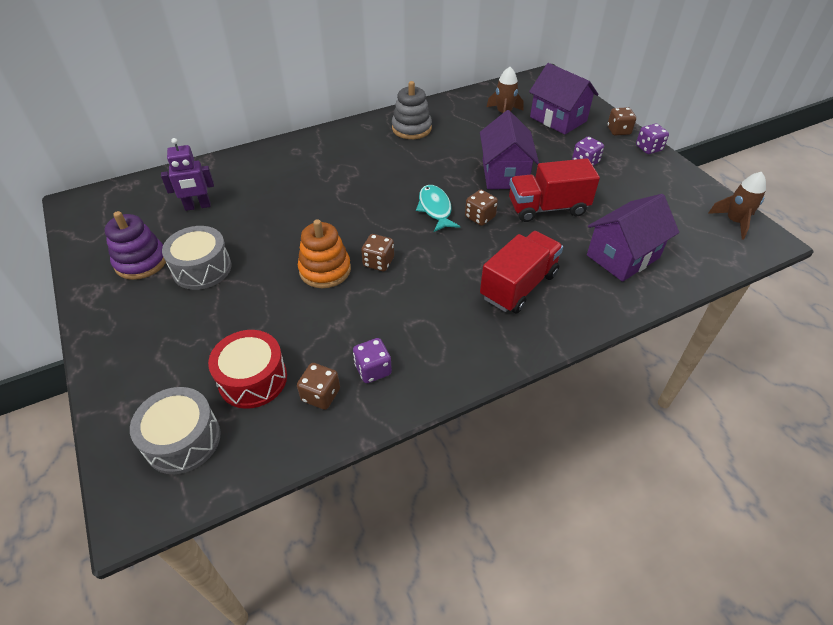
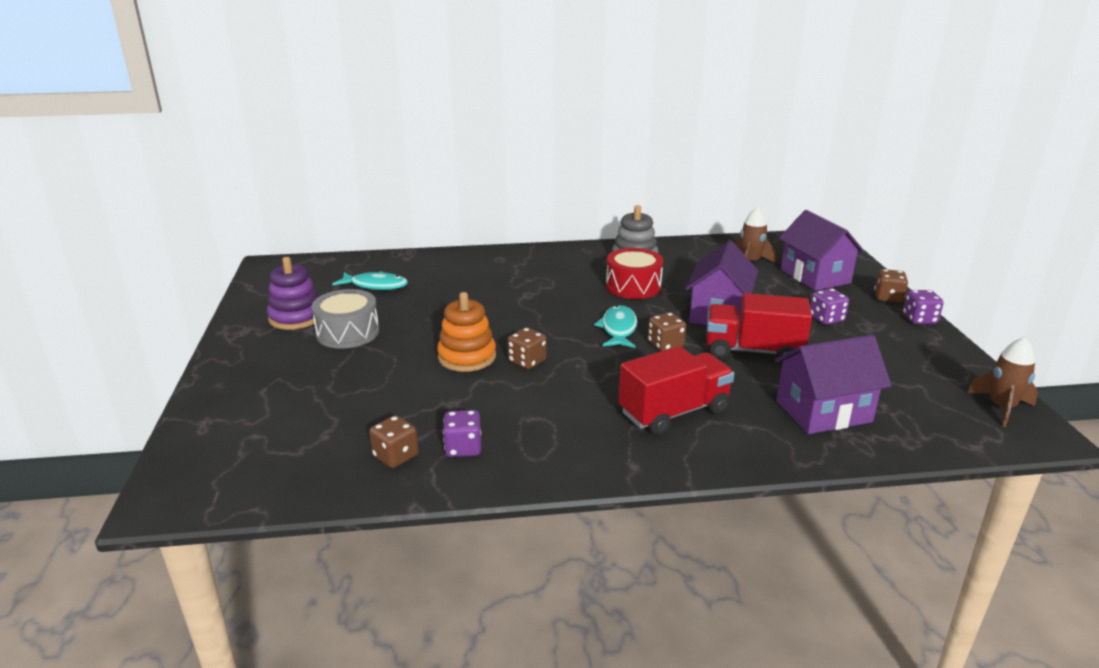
camera: 20 degrees right, 20 degrees down
grey drum [130,387,221,474] -> none
purple robot [161,138,214,211] -> turquoise fish [332,271,408,290]
red drum [208,330,287,409] -> red drum moved to [606,248,663,299]

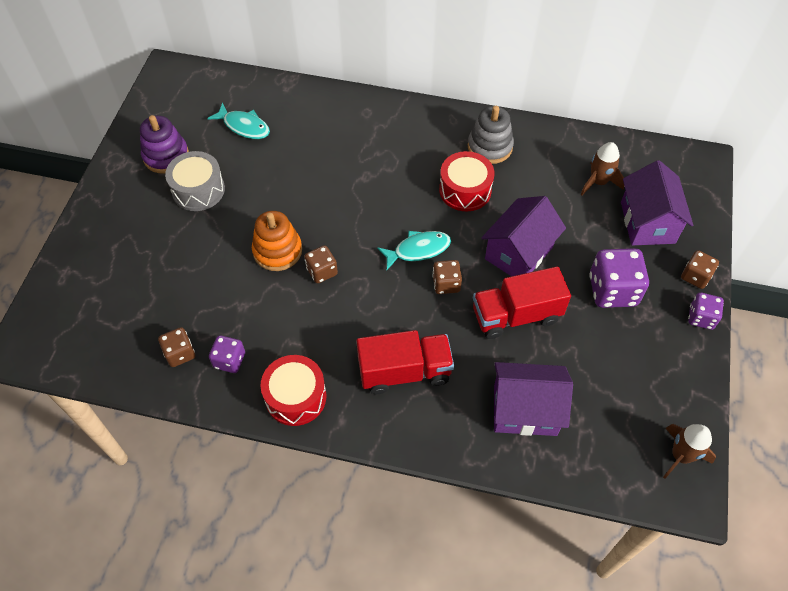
camera: 20 degrees right, 30 degrees up
turquoise fish [594,305,637,348] -> turquoise fish turned 45 degrees clockwise [377,231,451,270]
red truck [706,293,812,363] -> red truck turned 45 degrees counterclockwise [473,267,571,339]
purple dice [810,288,849,325] -> purple dice [589,248,649,308], size x1.74
none -> red drum [260,355,326,426]

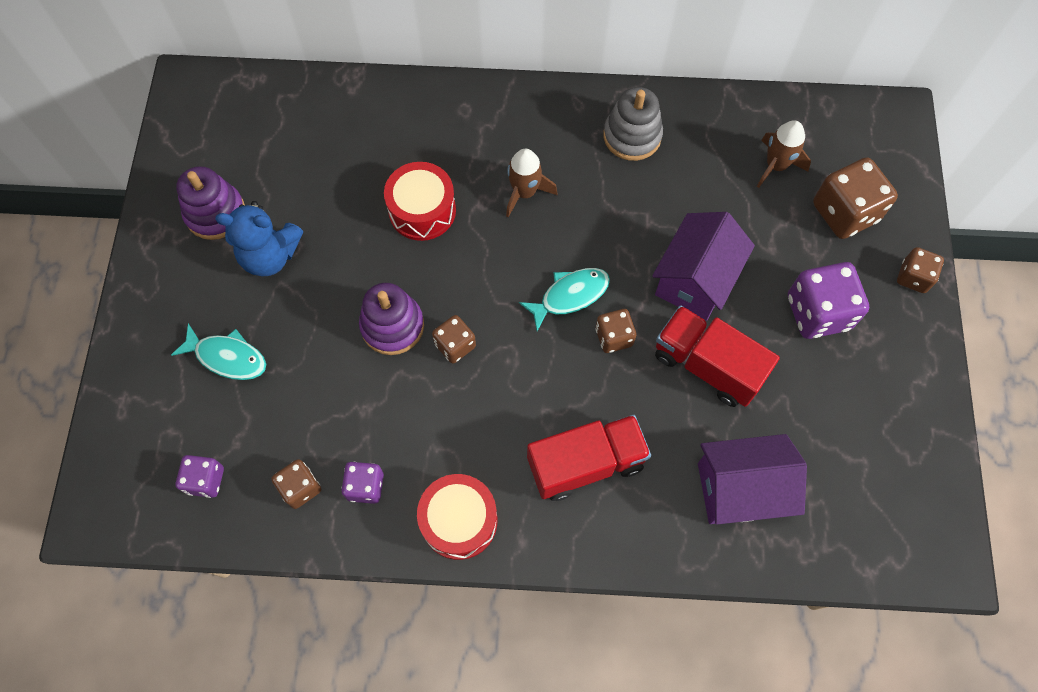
camera: 10 degrees left, 10 degrees up
grey drum [165,151,225,211] -> blue teddy bear [215,201,303,277]
turquoise fish [207,102,270,139] -> turquoise fish moved to [171,324,266,380]
orange stacking toy [252,211,302,271] -> purple stacking toy [359,283,424,355]
red drum [439,151,494,211] -> red drum moved to [384,162,456,241]
red truck [473,267,571,339] -> red truck turned 60 degrees clockwise [655,305,780,407]
purple house [621,160,693,246] -> brown dice [813,157,898,239]
brown rocket [663,424,716,479] -> brown rocket moved to [506,149,557,217]
purple dice [688,292,724,330] -> purple dice moved to [176,455,224,498]

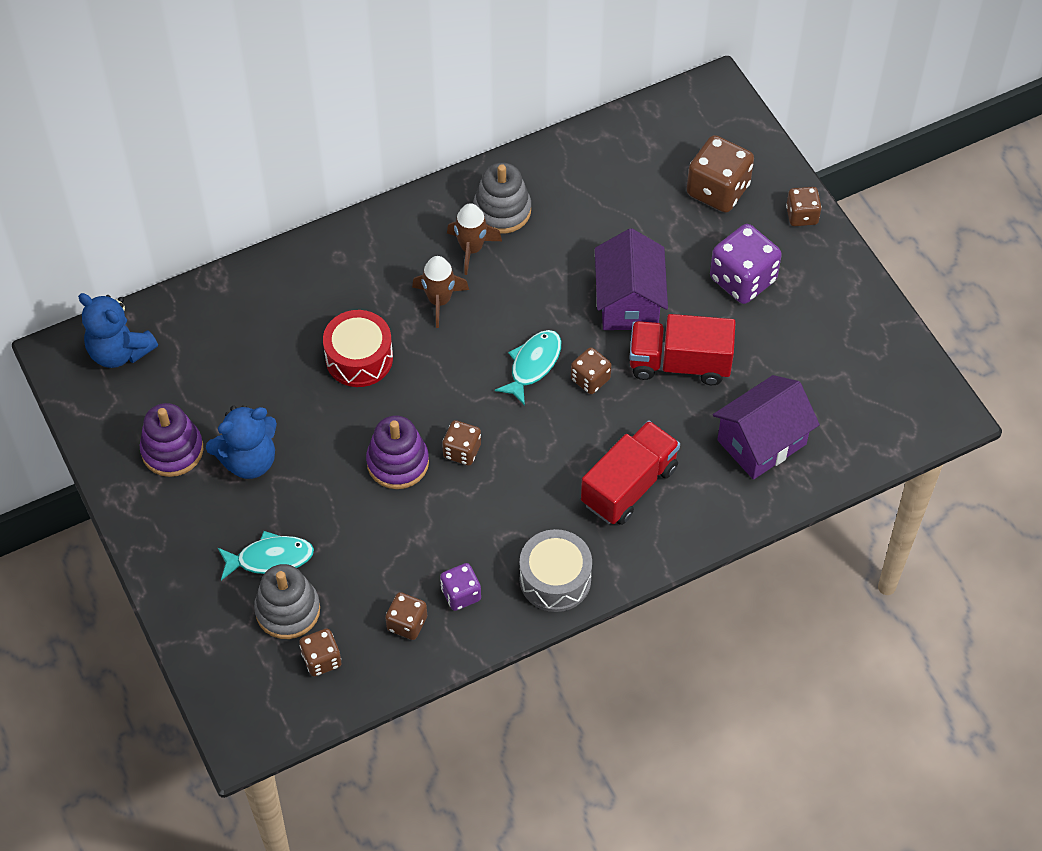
camera: 30 degrees left, 10 degrees down
purple dice [176,455,224,498] -> brown dice [299,629,341,677]
red drum [417,474,497,560] -> grey drum [520,529,592,612]
brown rocket [757,120,811,188] -> brown rocket moved to [447,203,502,275]
none -> blue teddy bear [78,293,158,368]
none -> grey stacking toy [254,564,320,639]

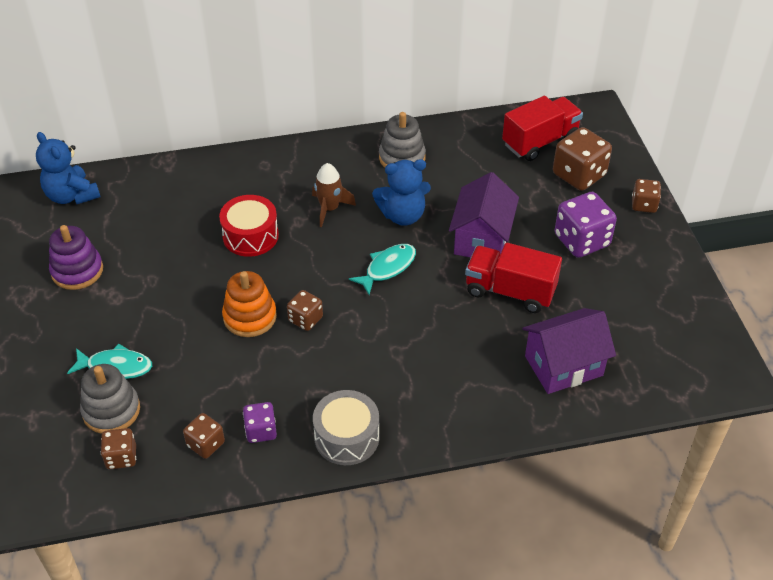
camera: 15 degrees right, 10 degrees down
blue teddy bear [206,405,277,479] -> blue teddy bear moved to [372,159,431,226]
purple stacking toy [366,416,429,489] -> orange stacking toy [222,271,277,337]
brown rocket [447,203,502,275] -> none
brown dice [571,347,611,394] -> none
red truck [581,420,680,525] -> red truck moved to [502,96,583,161]

